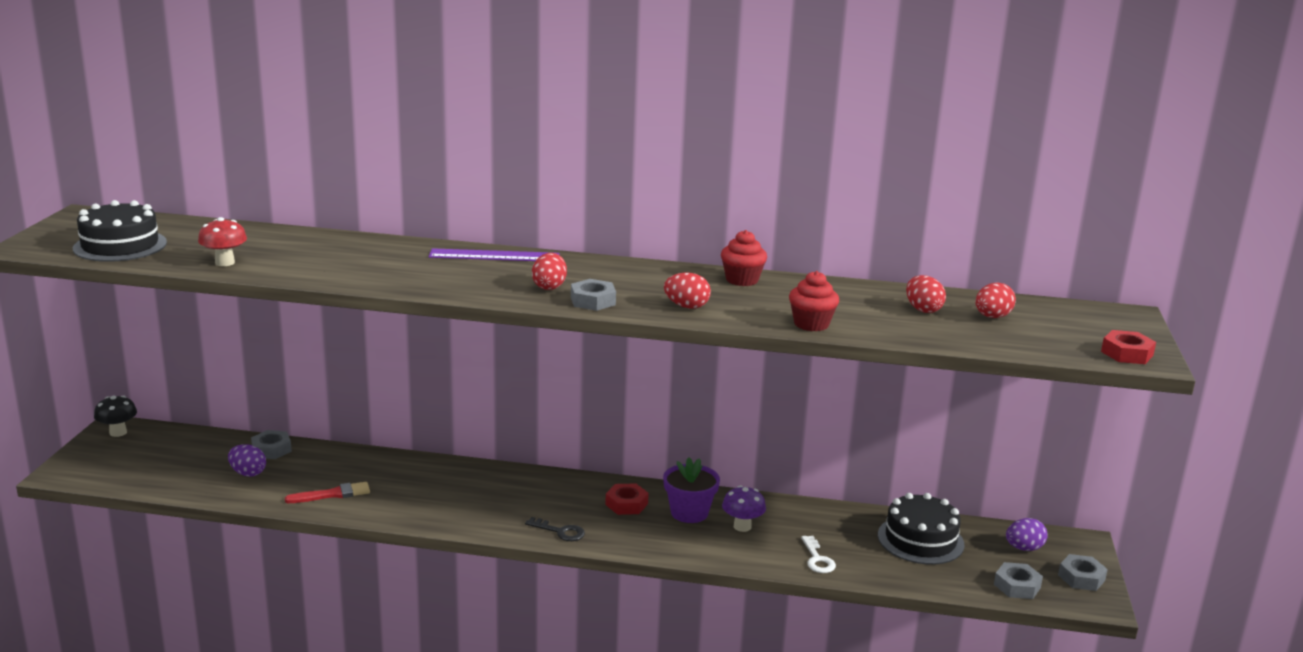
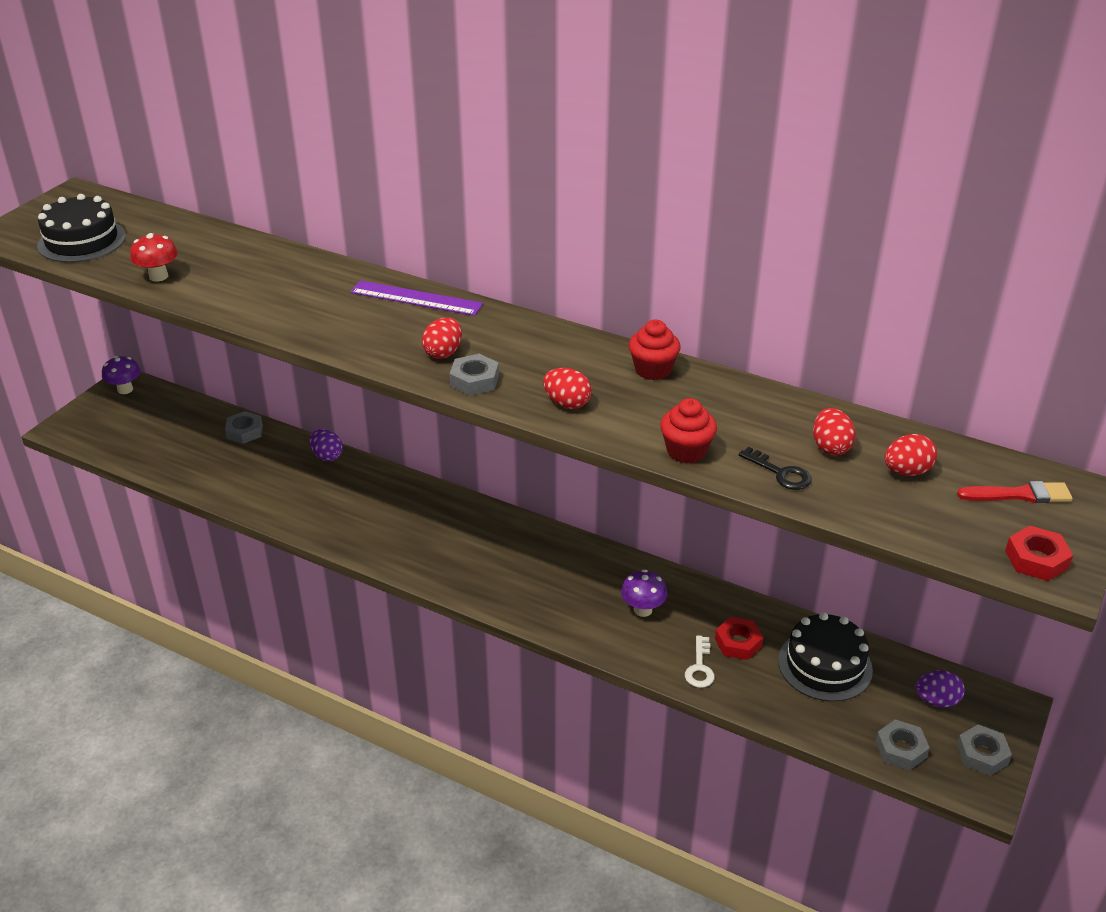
camera: 20 degrees right, 15 degrees up
black mushroom [94,396,137,437] -> purple mushroom [102,356,140,394]
purple egg [228,444,266,477] -> purple egg moved to [310,429,343,461]
red brush [285,482,370,503] -> red brush moved to [957,481,1073,503]
black key [525,517,585,541] -> black key moved to [739,447,811,490]
red nut [605,484,649,515] -> red nut moved to [715,617,763,660]
purple flower pot [663,457,720,523] -> none

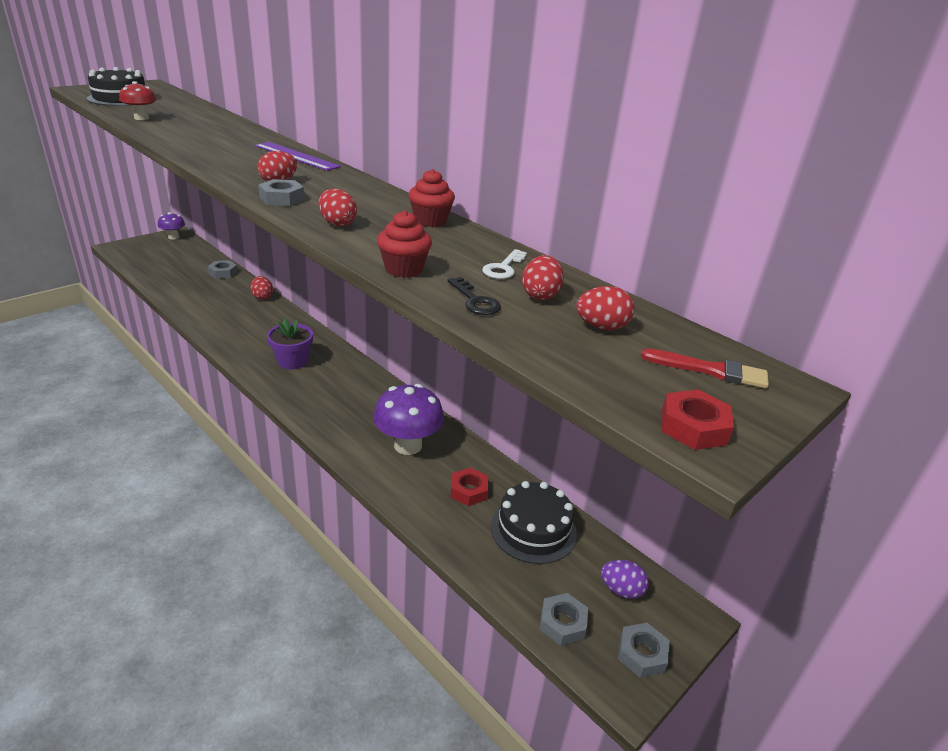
camera: 15 degrees right, 5 degrees down
purple egg [310,429,343,461] -> red egg [250,276,273,300]
purple mushroom [621,569,667,617] -> purple mushroom [373,384,444,455], size x1.75
white key [685,635,715,688] -> white key moved to [482,249,527,279]
none -> purple flower pot [267,318,313,369]

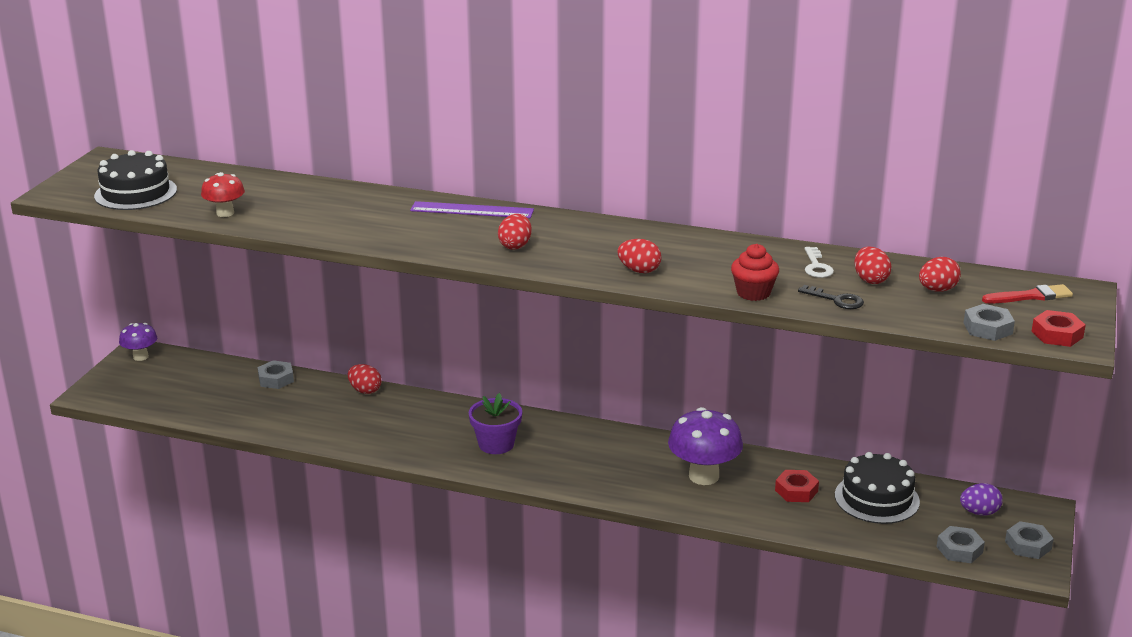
camera: 25 degrees left, 5 degrees down
grey nut [258,179,304,206] -> grey nut moved to [964,304,1015,341]
red cupcake [409,169,455,227] -> none

